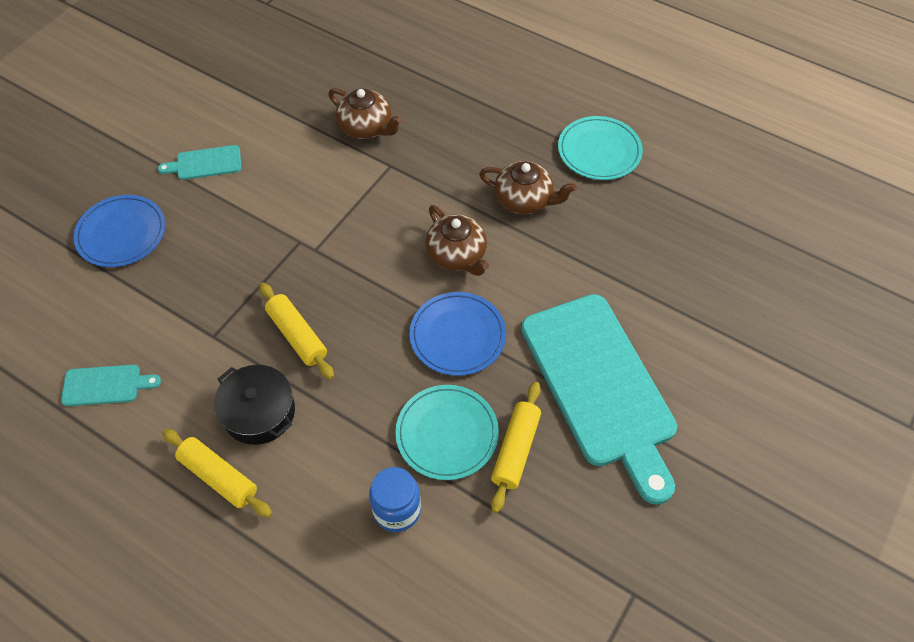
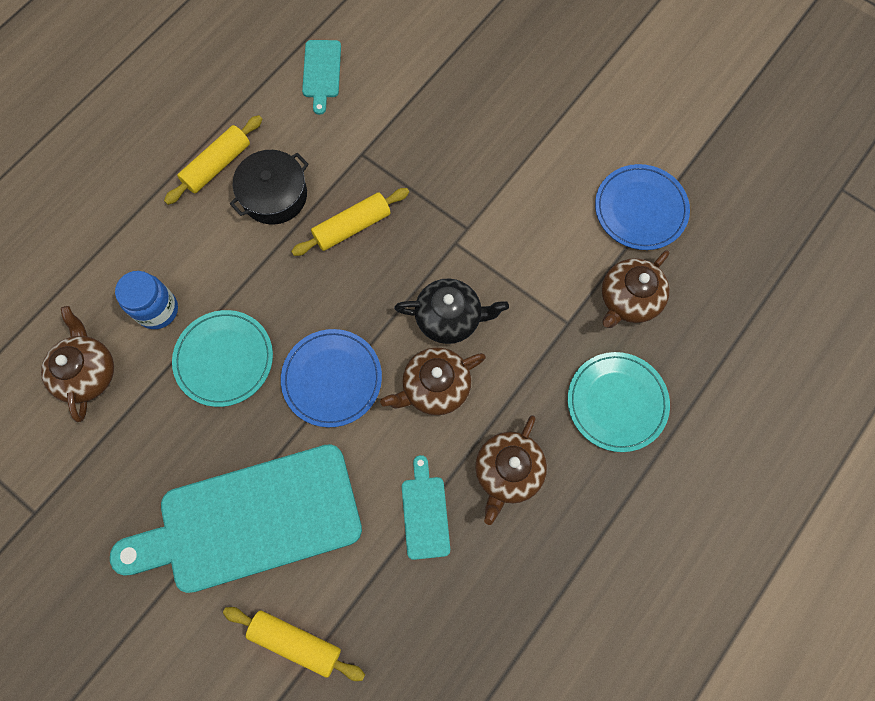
camera: 95 degrees right, 15 degrees up
blue plate [73,195,165,267] -> blue plate moved to [595,164,690,250]
turquoise cutting board [158,145,241,180] -> turquoise cutting board moved to [402,455,450,560]
yellow rolling pin [491,382,541,513] -> yellow rolling pin moved to [223,607,365,681]
turquoise plate [558,116,643,180] -> turquoise plate moved to [568,352,670,452]
none -> brown teapot [41,306,114,422]
none -> black teapot [394,278,509,344]

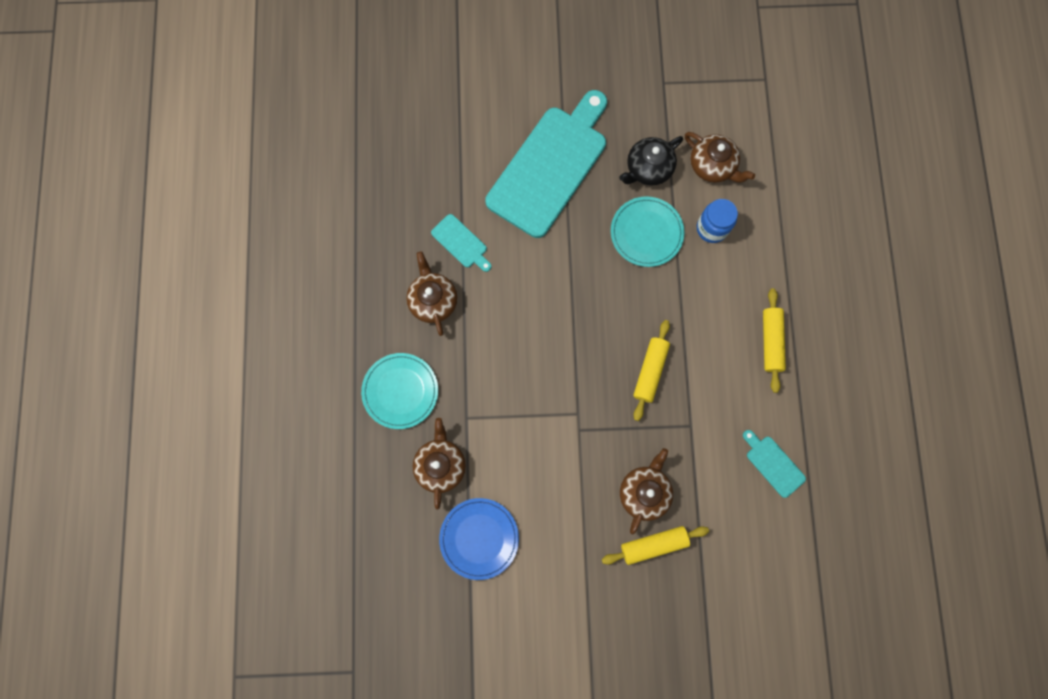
camera: 140 degrees right, 5 degrees up
yellow rolling pin [223,607,365,681] -> yellow rolling pin moved to [602,526,709,565]
black pot [230,150,309,225] -> none
blue plate [281,329,382,427] -> none
brown teapot [380,347,486,415] -> brown teapot moved to [620,448,673,535]
black teapot [394,278,509,344] -> black teapot moved to [619,136,683,186]

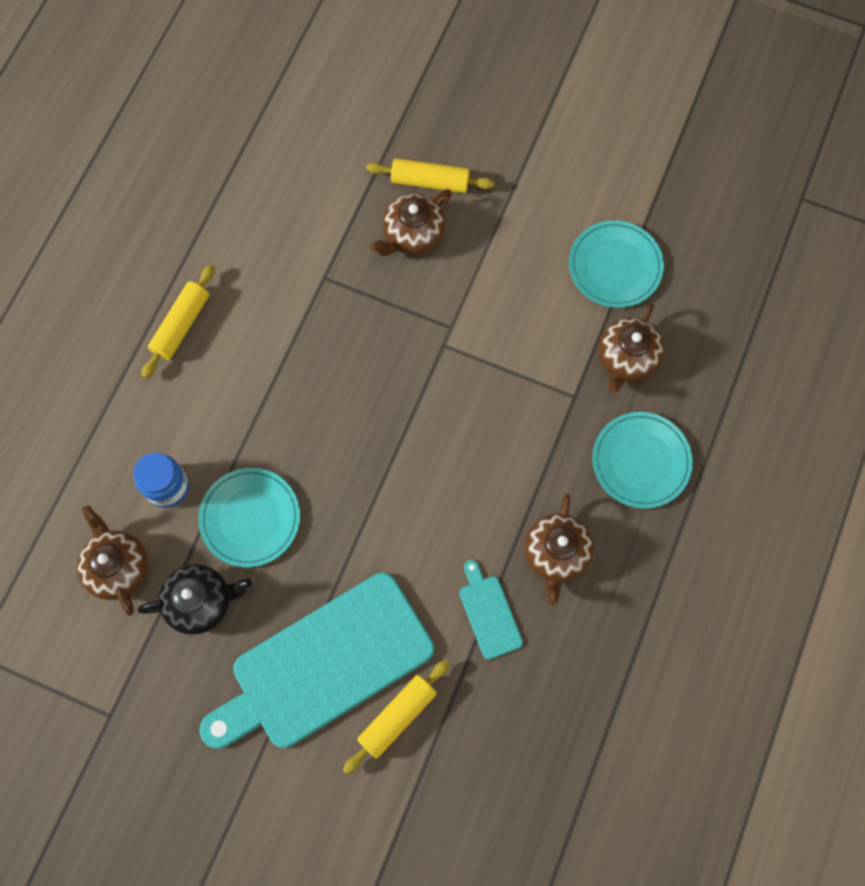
camera: 155 degrees left, 5 degrees down
blue plate [439,498,519,580] -> turquoise plate [569,220,664,308]
yellow rolling pin [633,320,670,421] -> yellow rolling pin moved to [343,660,450,775]
turquoise cutting board [743,430,806,498] -> none

